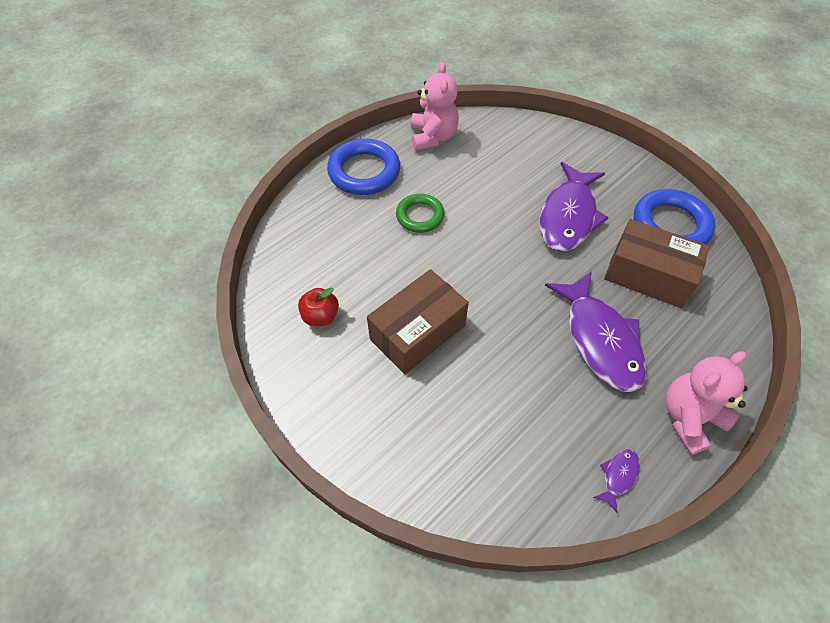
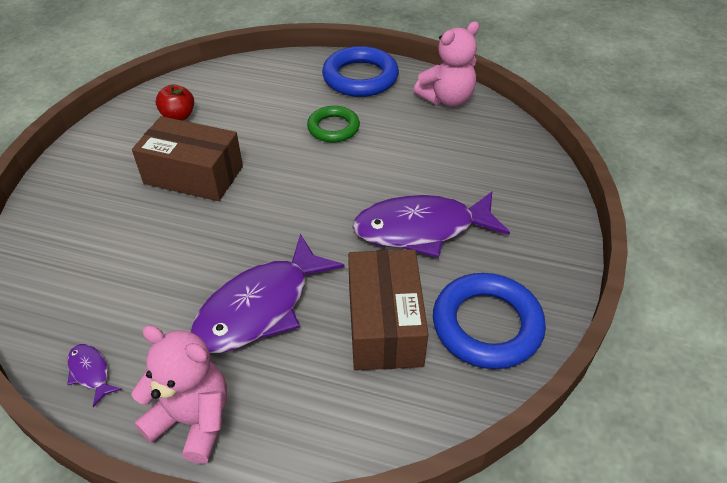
camera: 60 degrees right, 10 degrees down
purple fish [593,449,640,513] -> purple fish turned 135 degrees counterclockwise [67,344,122,407]

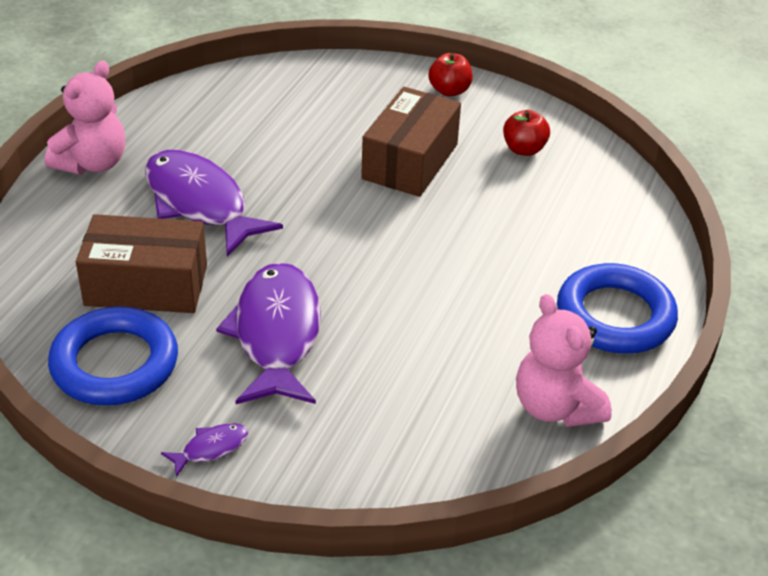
camera: 95 degrees right, 5 degrees down
purple fish [67,344,122,407] -> purple fish moved to [161,423,248,477]
green ring [307,106,360,142] -> none
none -> red apple [428,53,473,97]

